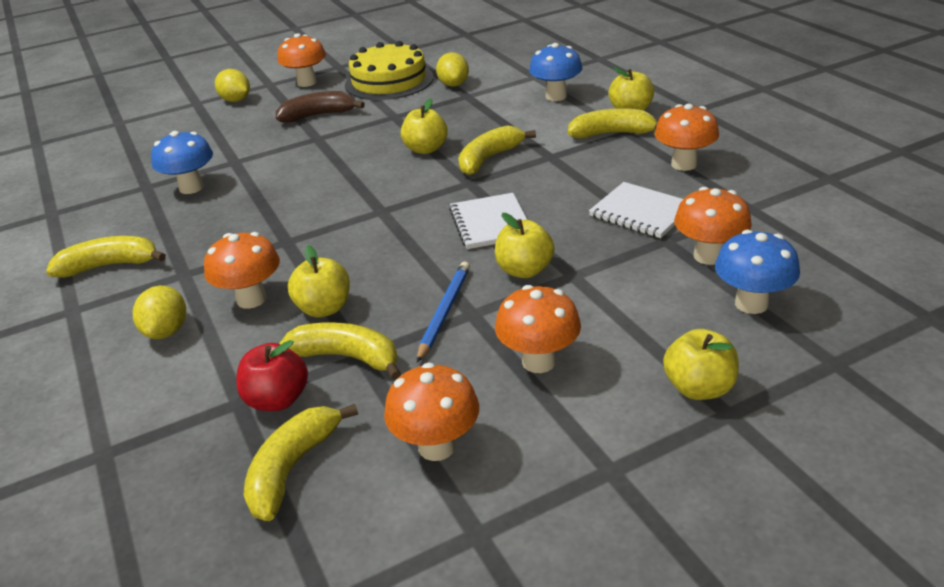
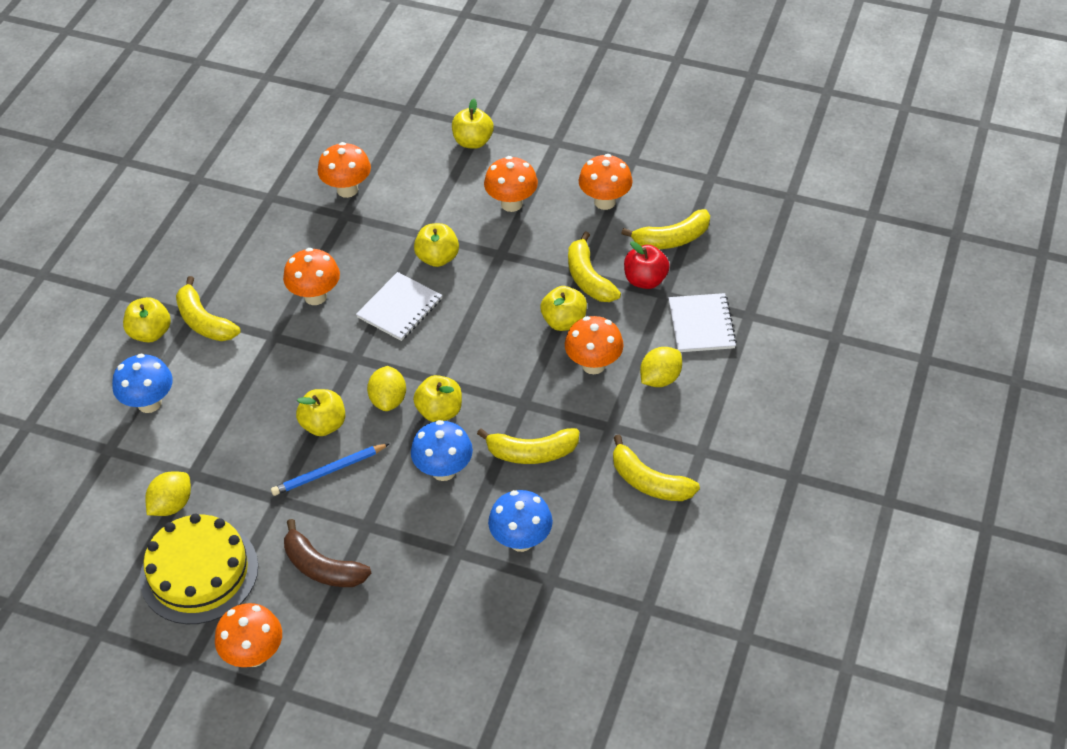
camera: 135 degrees left, 15 degrees up
yellow lemon [215,69,250,102] -> yellow lemon moved to [367,366,406,411]
blue pencil [417,262,470,362] -> blue pencil moved to [271,443,390,496]
yellow banana [458,125,536,175] -> yellow banana moved to [477,428,579,464]
white notebook [589,182,683,238] -> white notebook moved to [669,293,737,352]
orange mushroom [654,104,719,171] -> orange mushroom moved to [283,248,340,305]
blue mushroom [715,230,800,314] -> blue mushroom moved to [411,420,473,481]
none -> yellow apple [413,375,462,422]

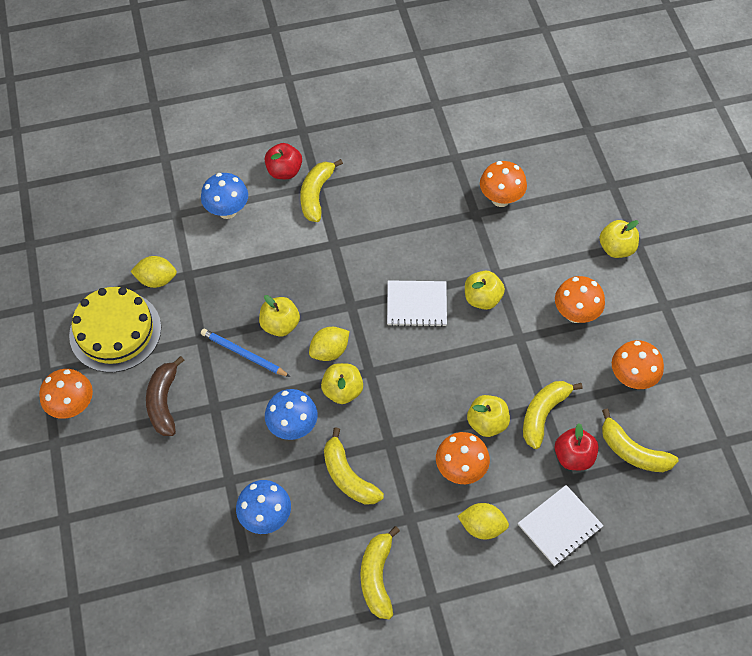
camera: 55 degrees right, 10 degrees up
yellow apple [123,297,171,343] -> red apple [265,143,302,179]
orange mushroom [283,248,340,305] -> none

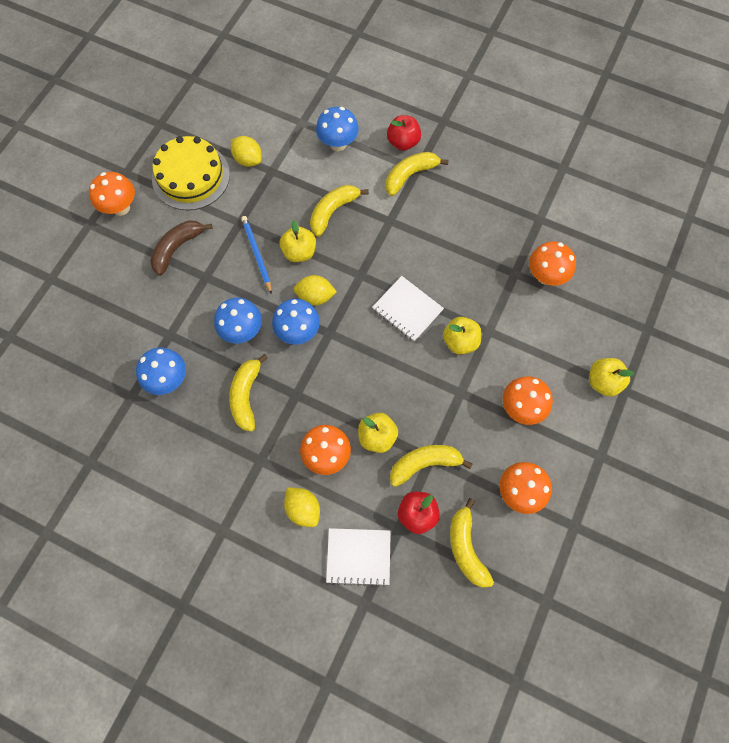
camera: 40 degrees right, 10 degrees up
yellow apple [321,363,363,404] -> blue mushroom [272,299,320,345]
yellow banana [360,526,400,619] -> yellow banana moved to [310,185,369,237]

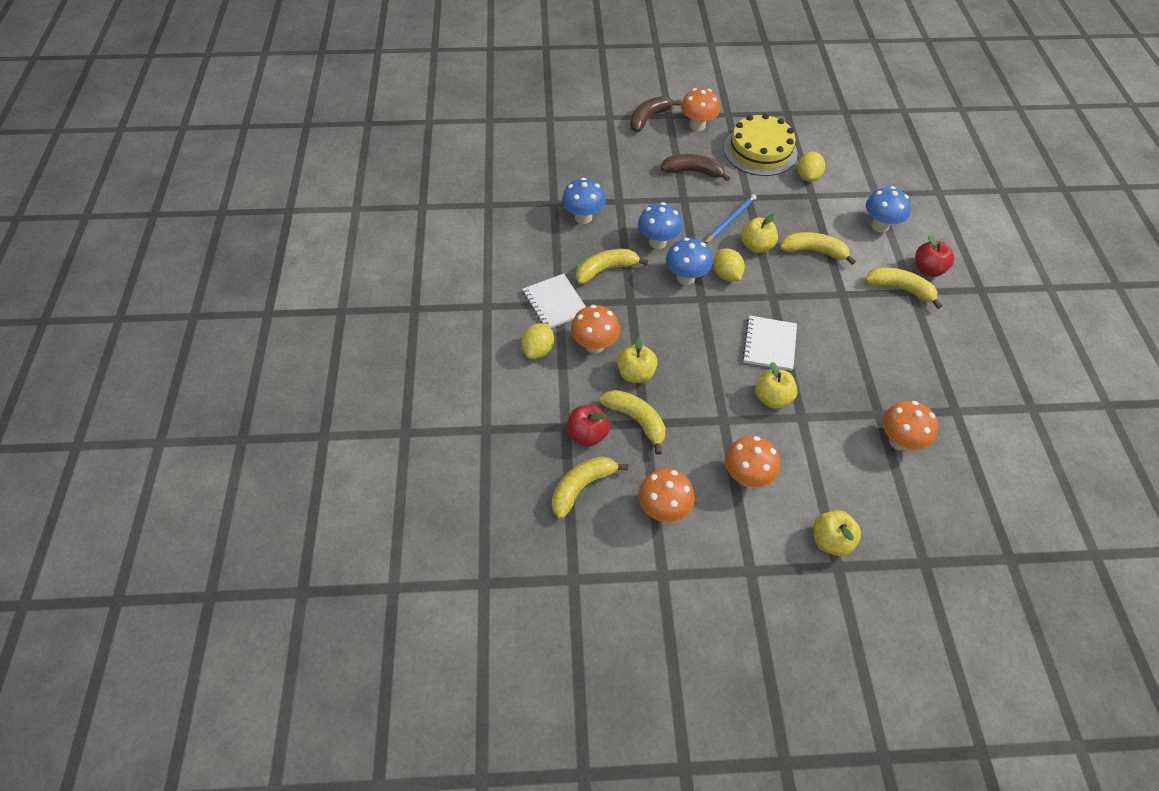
camera: 60 degrees right, 15 degrees down
white notebook [326,528,391,587] -> white notebook moved to [522,274,586,328]
none -> brown banana [630,96,681,132]

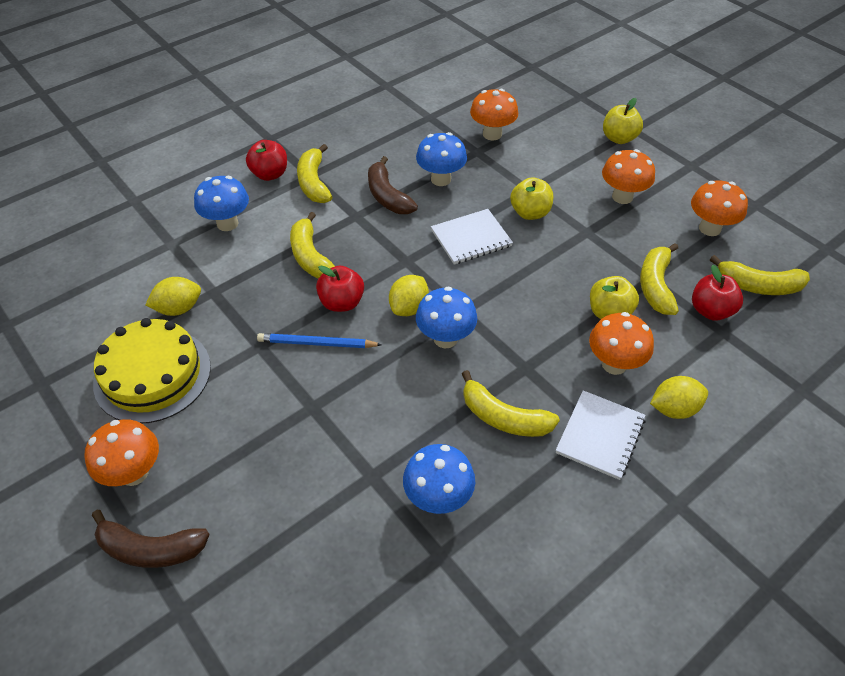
camera: 125 degrees left, 5 degrees down
blue mushroom [638,202,682,249] -> blue mushroom moved to [416,132,467,186]
brown banana [661,154,730,181] -> brown banana moved to [368,156,418,214]
yellow apple [741,214,778,253] -> red apple [316,265,364,312]

